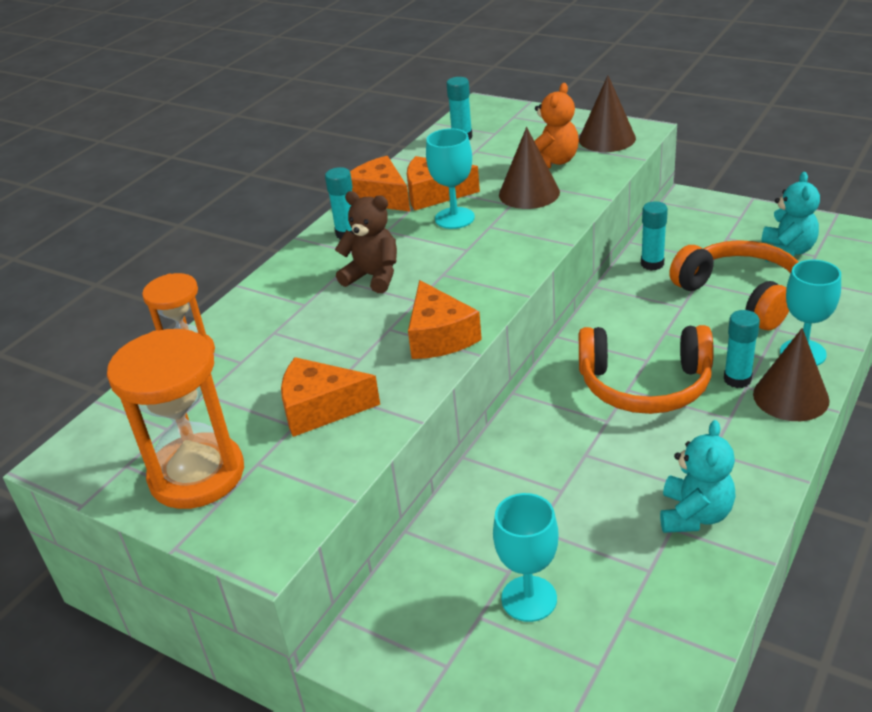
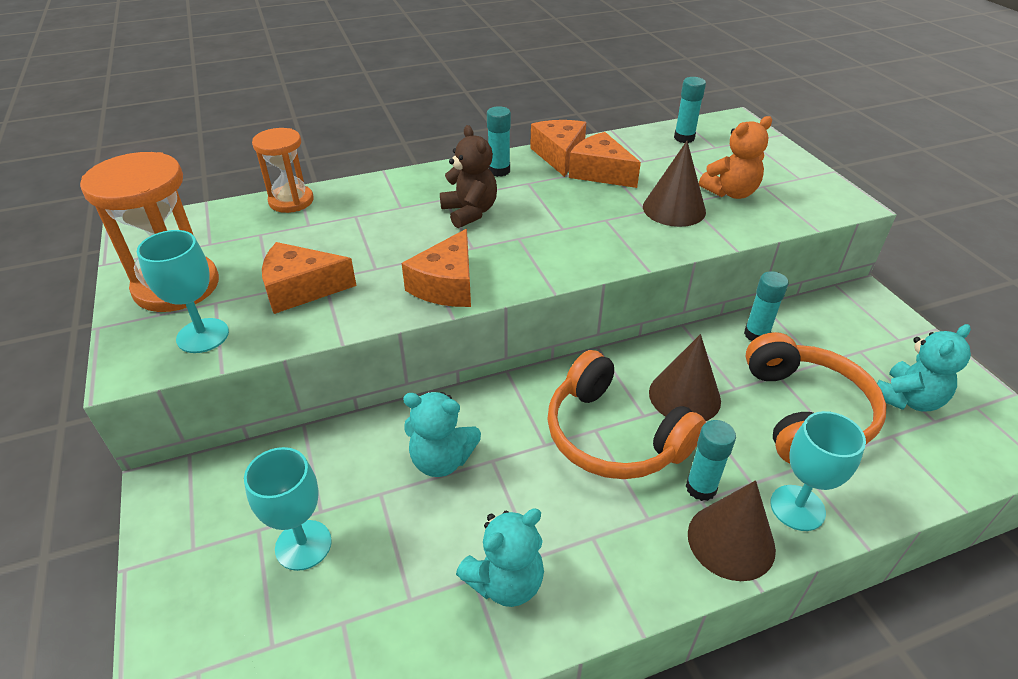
camera: 35 degrees right, 5 degrees up
orange cheese [281,357,380,437] -> orange cheese turned 45 degrees counterclockwise [262,242,357,314]
turquoise goblet [426,129,475,229] -> turquoise goblet moved to [137,230,229,353]
brown cone [579,76,636,152] -> brown cone moved to [649,334,721,421]
none -> turquoise teddy bear [403,392,481,477]

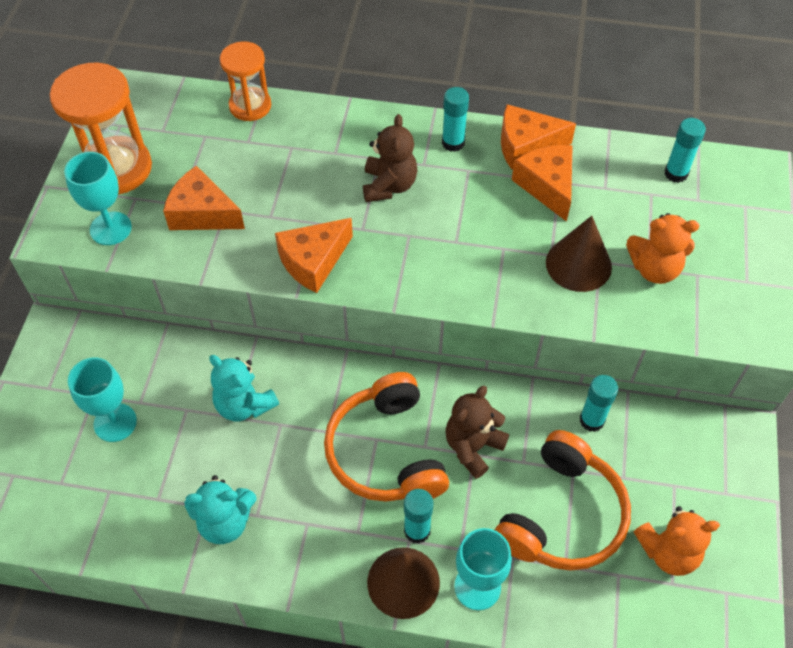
camera: 30 degrees right, 15 degrees up
orange cheese [530,120,586,177] -> orange cheese turned 120 degrees counterclockwise [501,104,576,170]
brown cone [649,334,721,421] -> brown teddy bear [445,386,509,479]
turquoise teddy bear [877,324,971,411] -> orange teddy bear [633,506,720,576]

